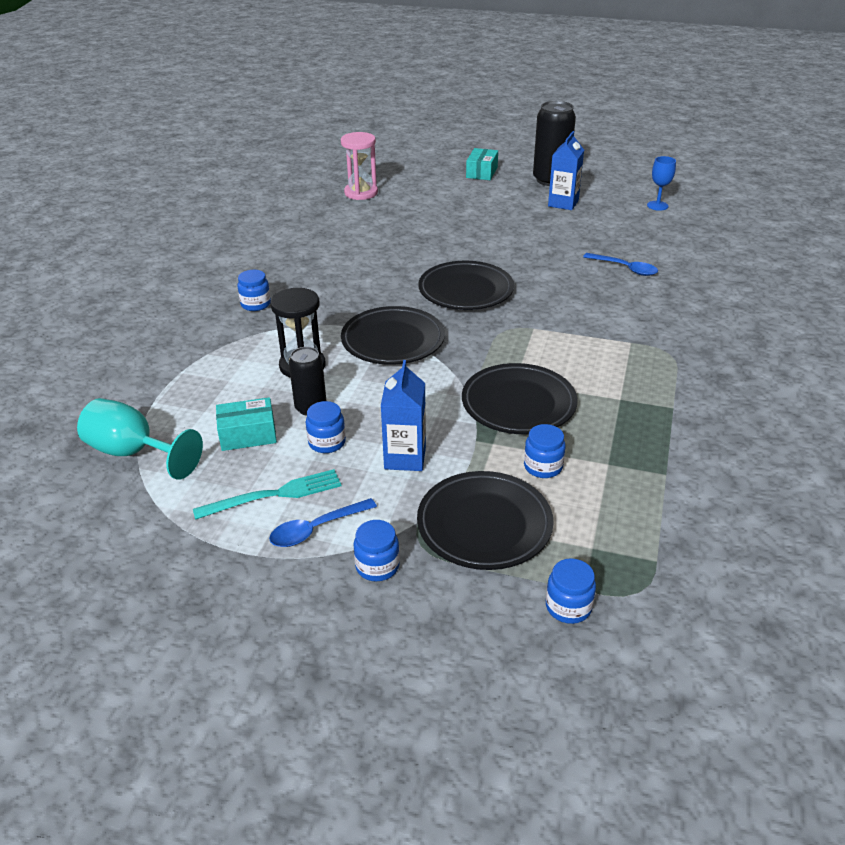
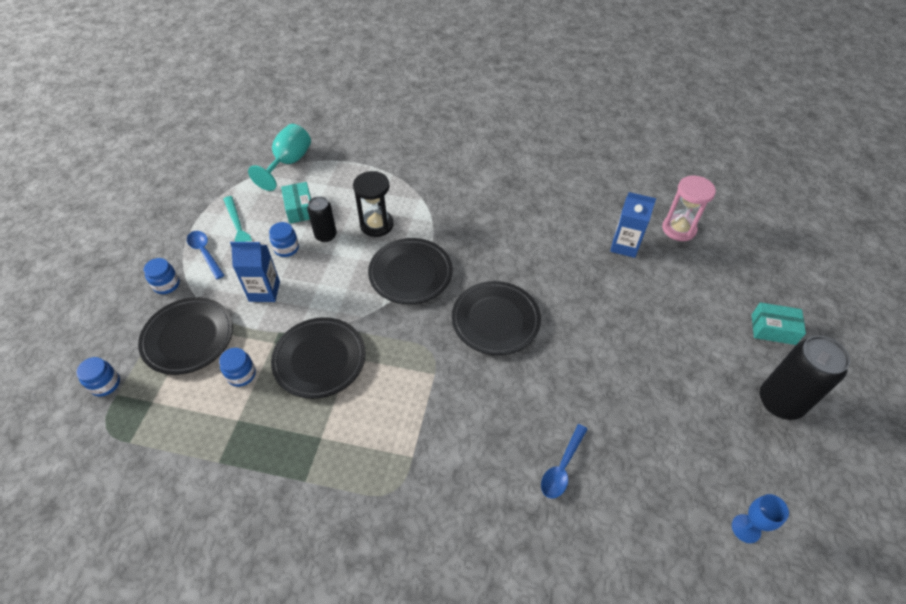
camera: 85 degrees right, 15 degrees up
blue jar [237,270,271,311] -> none
blue carton [548,131,584,210] -> blue carton moved to [610,192,656,258]

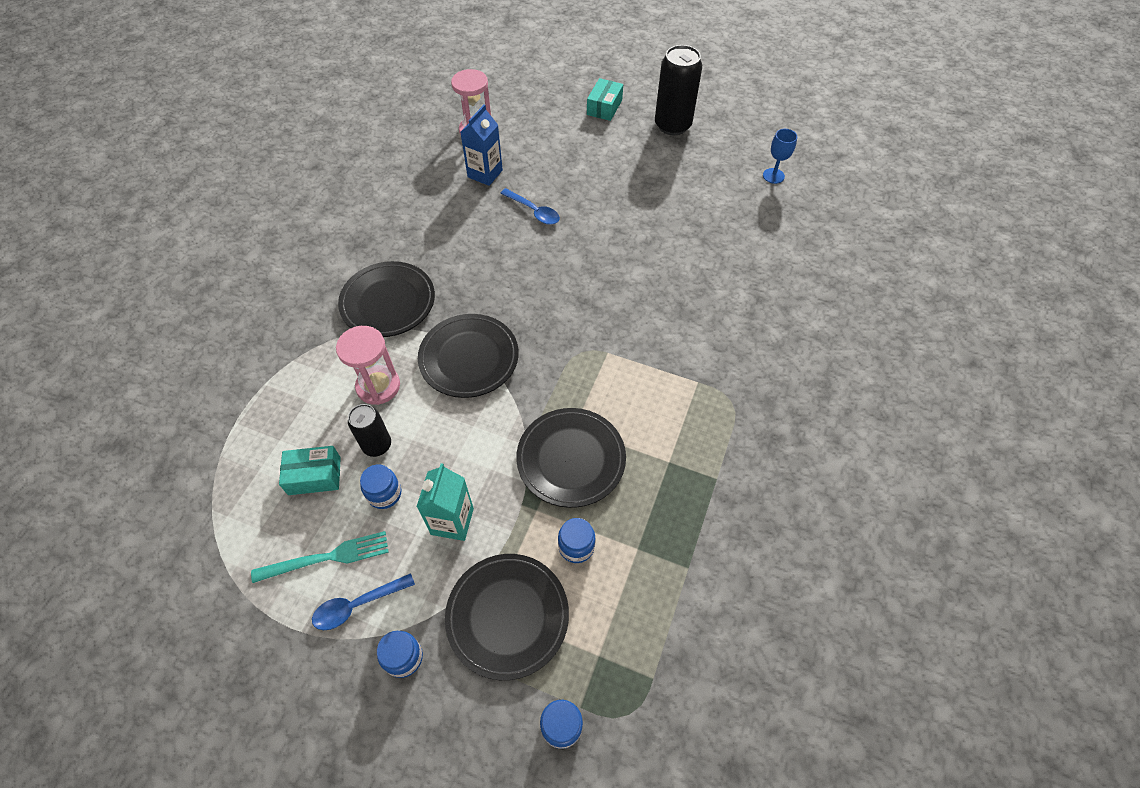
camera: 80 degrees left, 5 degrees up
blue carton [230,241,280,302] -> turquoise carton [416,463,474,541]
turquoise goblet [248,124,311,191] -> none
black hourglass [353,171,394,237] -> pink hourglass [336,326,400,405]
black plate [452,281,541,355] -> black plate moved to [338,261,435,337]
blue spoon [541,424,588,499] -> blue spoon moved to [500,188,560,225]

